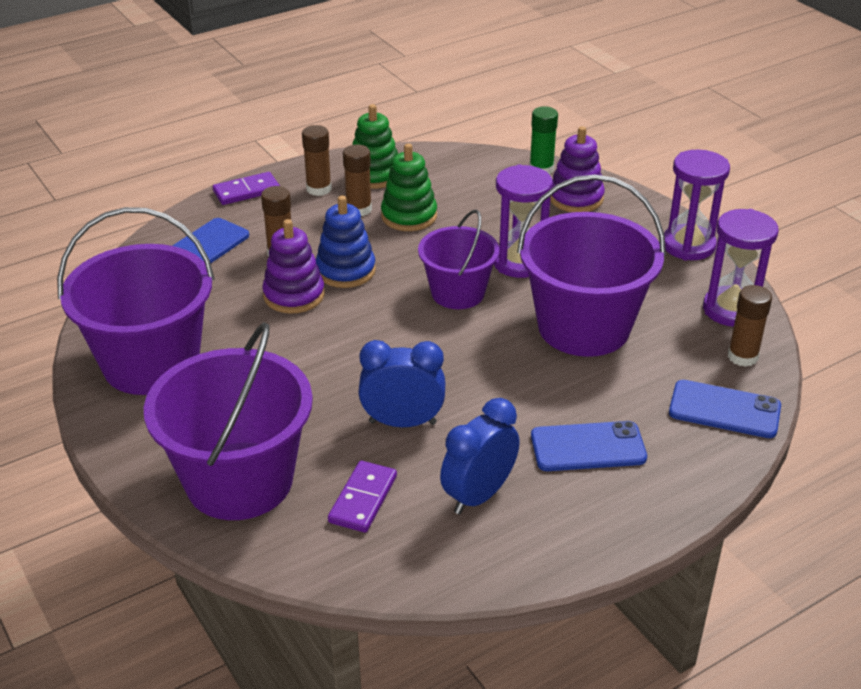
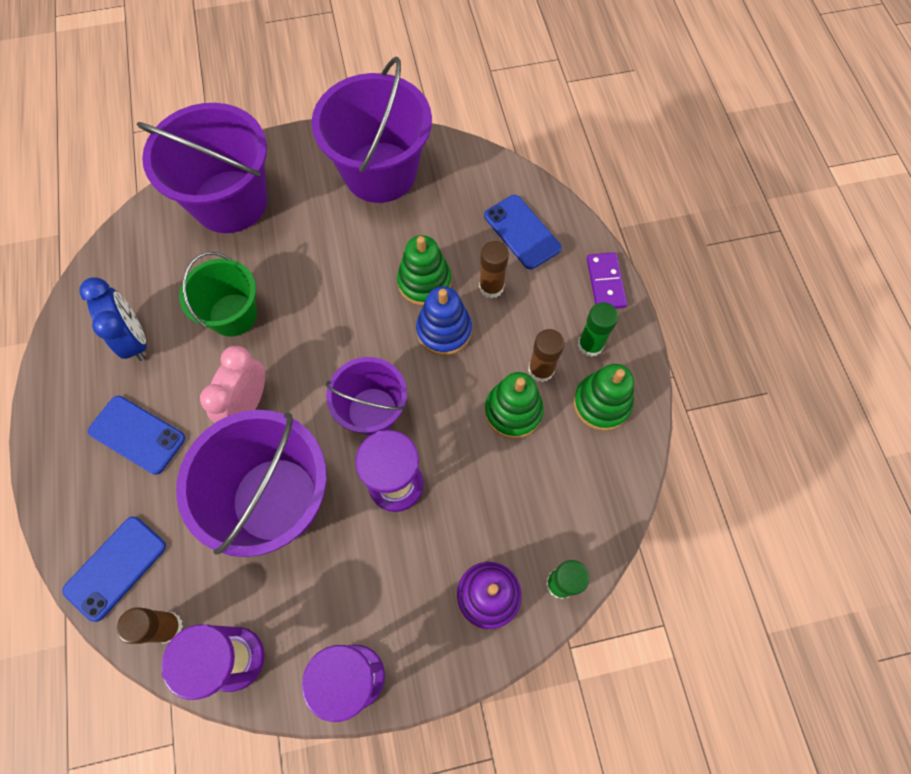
camera: 110 degrees right, 30 degrees up
purple stacking toy [262,219,325,314] -> green stacking toy [397,235,451,306]
brown glue stick [302,125,332,196] -> green glue stick [578,302,618,357]
purple domino [328,461,397,533] -> none
blue clock [358,340,445,427] -> green bucket [179,252,257,337]
blue phone [531,421,647,471] -> blue phone turned 75 degrees counterclockwise [88,396,185,475]
none -> pink clock [200,346,265,423]

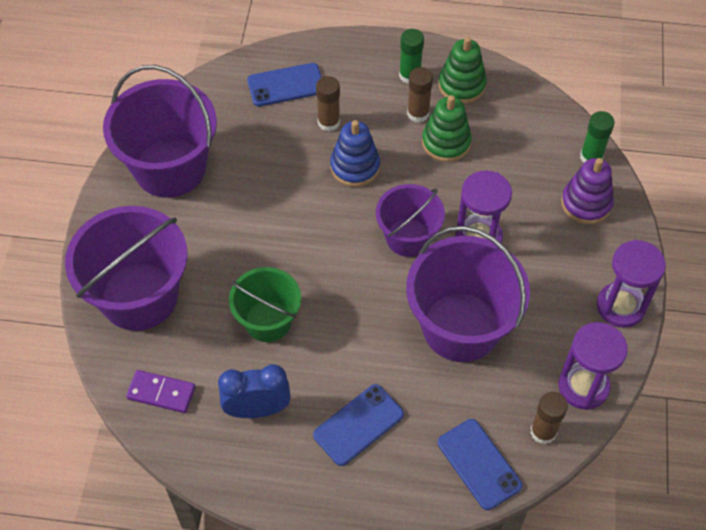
camera: 70 degrees left, 10 degrees down
pink clock [200,346,265,423] -> none
green stacking toy [397,235,451,306] -> none
purple domino [587,252,627,309] -> purple domino moved to [126,370,196,413]

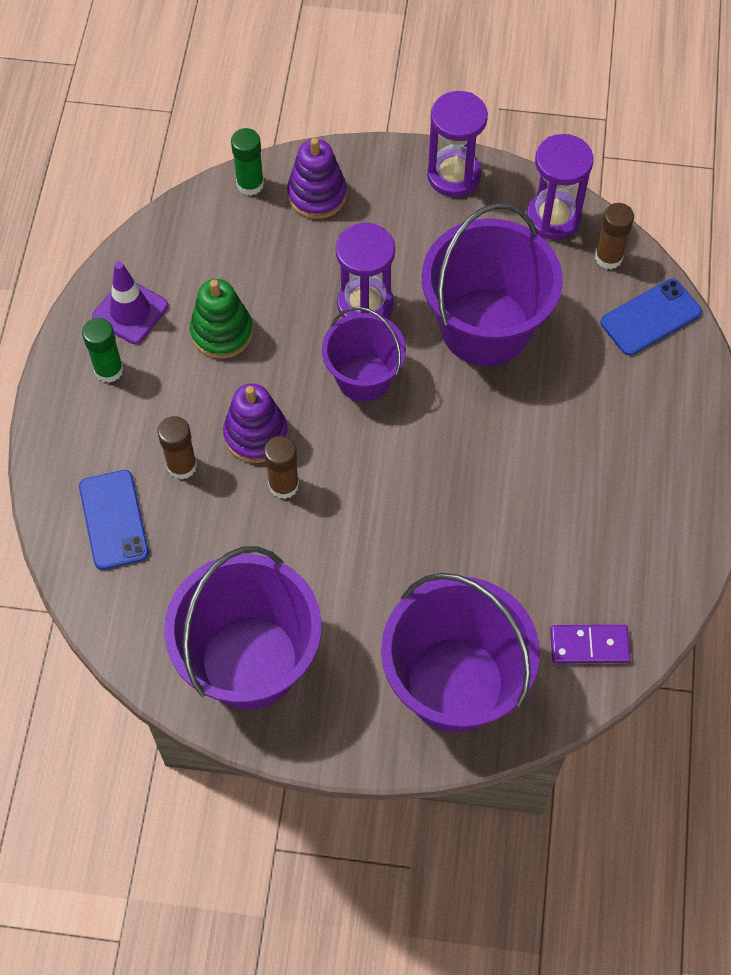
camera: 90 degrees left, 5 degrees up
purple domino [126,370,196,413] -> purple domino turned 75 degrees clockwise [550,625,631,664]
blue clock [218,364,291,418] -> none
green bucket [229,267,301,342] -> none
blue phone [313,384,404,466] -> none
blue stacking toy [330,120,380,187] -> purple stacking toy [223,383,288,463]
brown glue stick [407,67,433,123] -> brown glue stick moved to [264,436,299,499]
green stacking toy [438,37,487,104] -> purple traffic cone [92,262,168,344]

